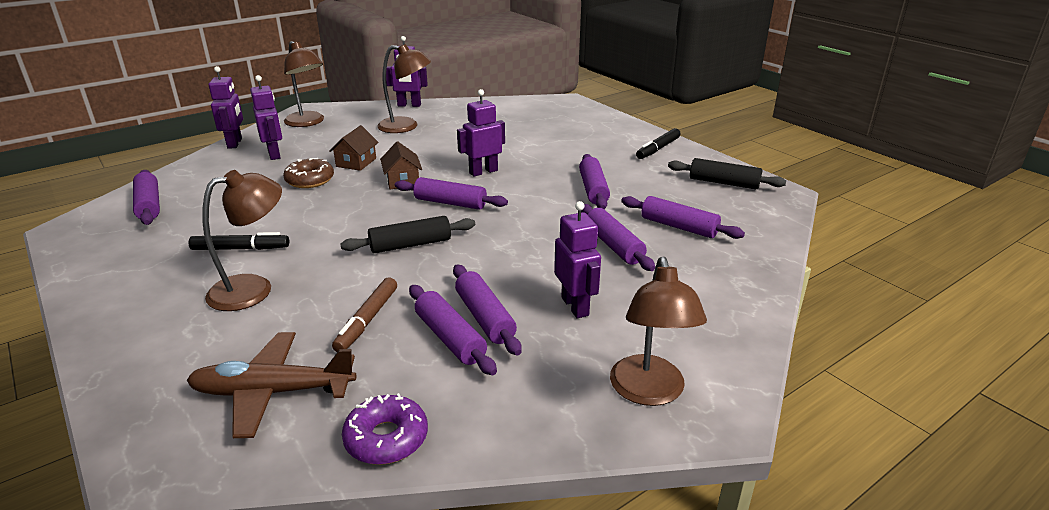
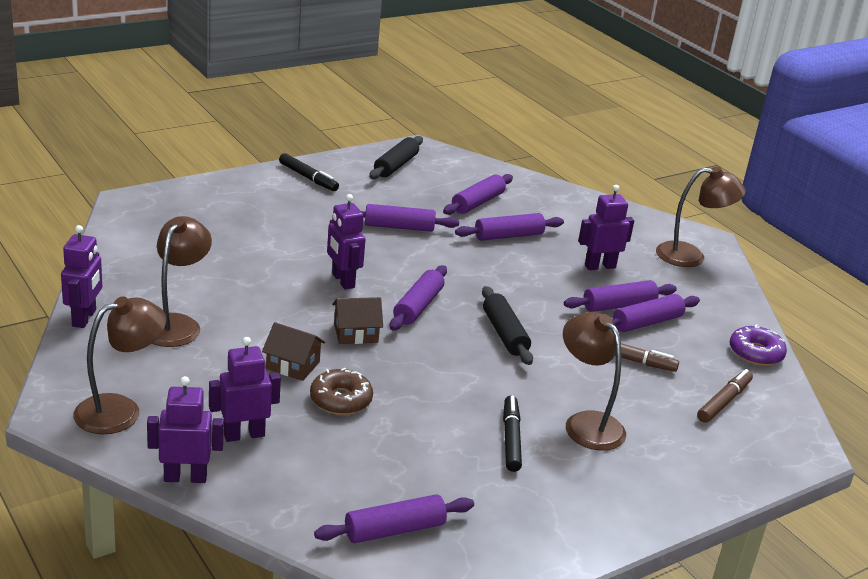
camera: 90 degrees left, 0 degrees up
brown plane [187,332,356,438] -> brown marker [697,369,753,423]

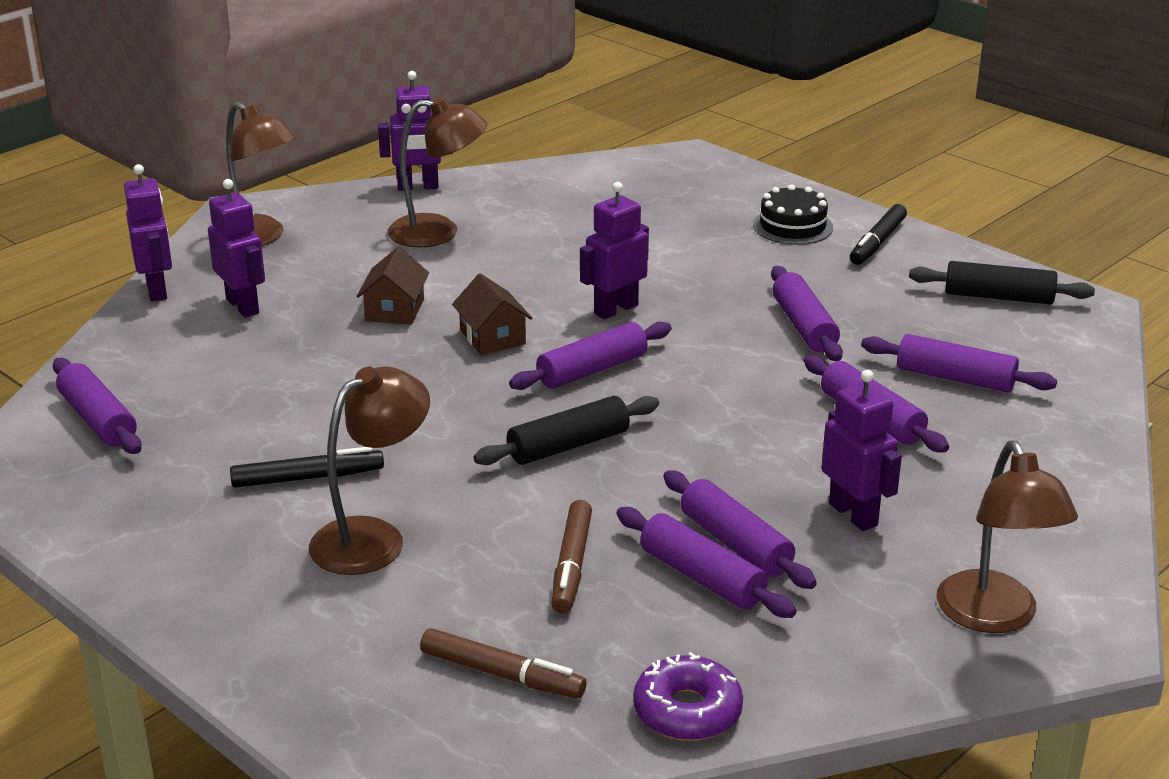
camera: 80 degrees right, 0 degrees up
brown donut [310,368,373,415] -> none
purple rolling pin [390,265,447,331] -> purple rolling pin turned 45 degrees counterclockwise [509,321,672,390]
none -> black cake [753,184,833,245]

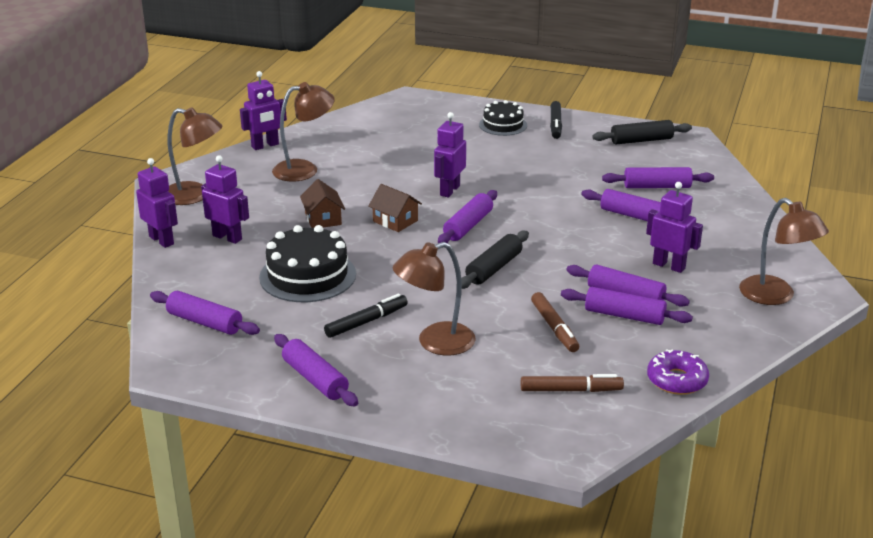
camera: 25 degrees left, 0 degrees up
brown lamp [309,366,430,575] -> brown lamp turned 135 degrees counterclockwise [392,242,476,356]
purple rolling pin [771,266,843,361] -> purple rolling pin moved to [274,334,358,406]
none -> black cake [259,225,356,302]

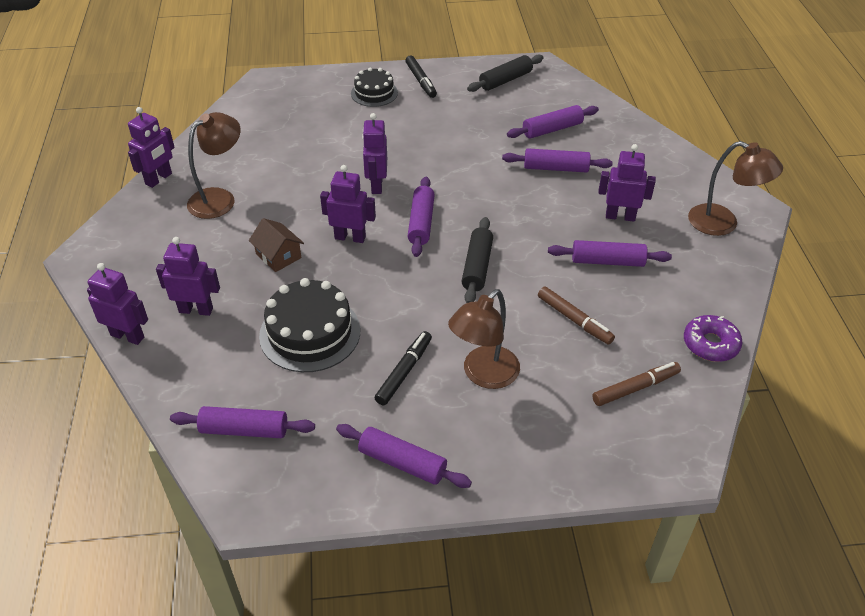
camera: 25 degrees left, 15 degrees up
brown lamp [168,107,222,205] -> none
brown house [368,184,422,232] -> purple robot [320,165,376,243]
purple rolling pin [561,287,693,325] -> none

